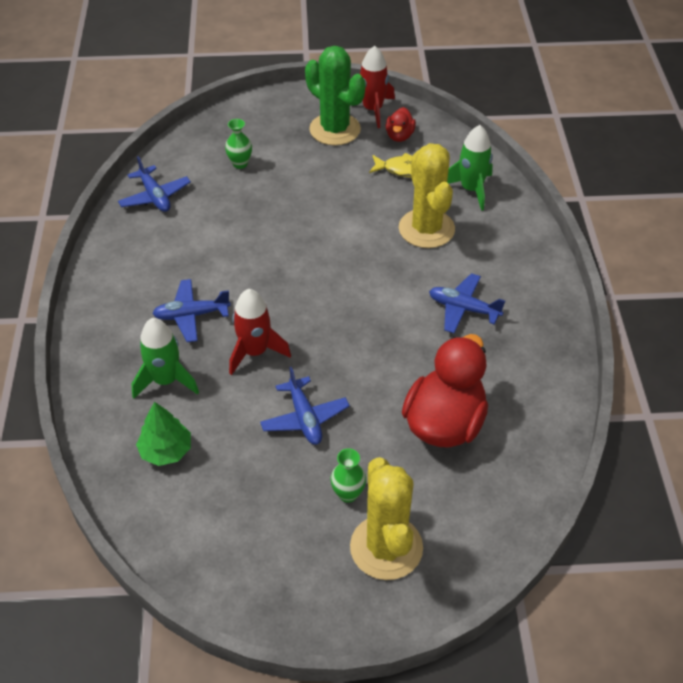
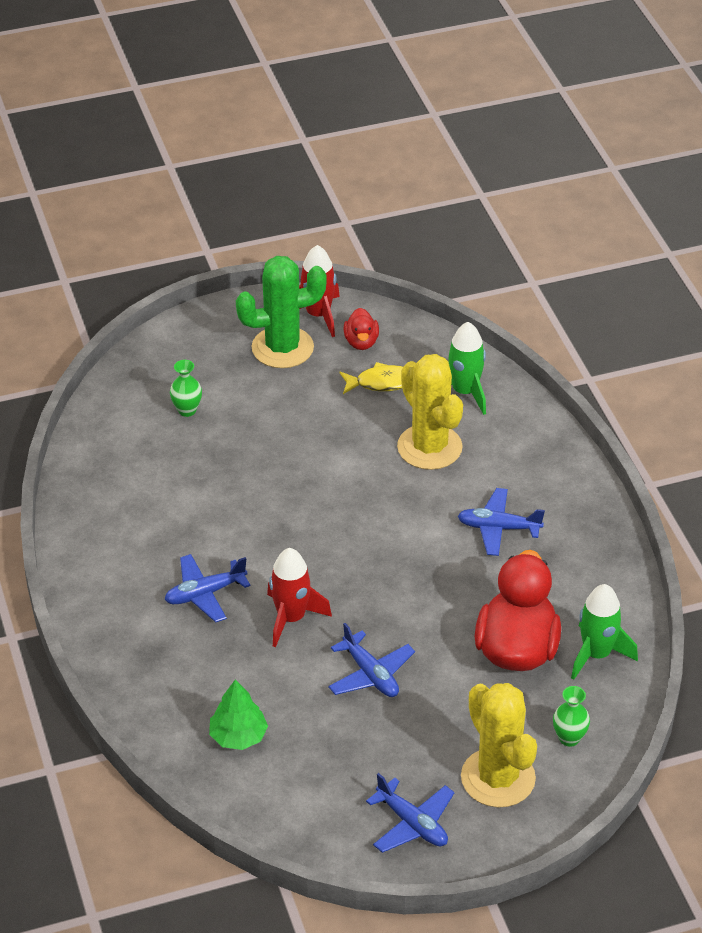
camera: 15 degrees left, 5 degrees down
blue plane [118,156,191,212] -> blue plane moved to [366,773,455,853]
green rocket [132,318,199,399] -> green rocket moved to [571,584,638,680]
green cactus [305,46,366,145] -> green cactus turned 45 degrees counterclockwise [236,256,327,368]
green vase [330,448,366,503] -> green vase moved to [553,686,590,747]

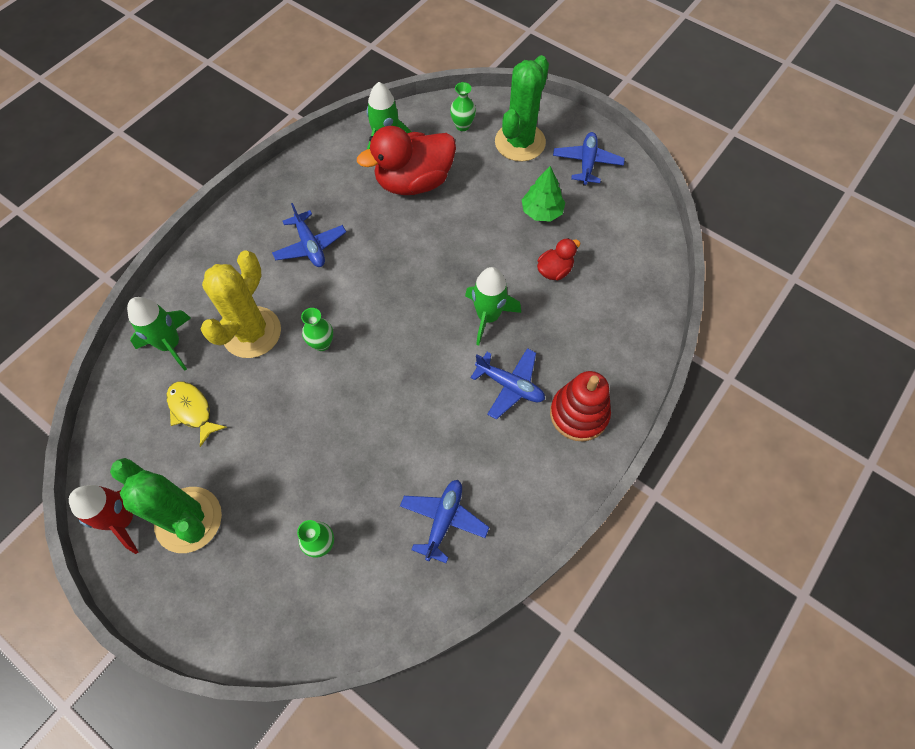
camera: 125 degrees left, 20 degrees up
green tree [209,679,268,750] -> green tree moved to [522,166,566,222]
red rocket [267,548,332,647] -> green rocket [465,267,521,346]
blue plane [328,623,415,697] -> blue plane moved to [400,480,489,563]
red duck [344,308,379,350] -> red duck moved to [537,238,580,281]
yellow cactus [461,683,537,807] -> green cactus [495,55,549,162]
none -> green vase [301,308,333,351]
none -> red stacking toy [550,371,611,441]

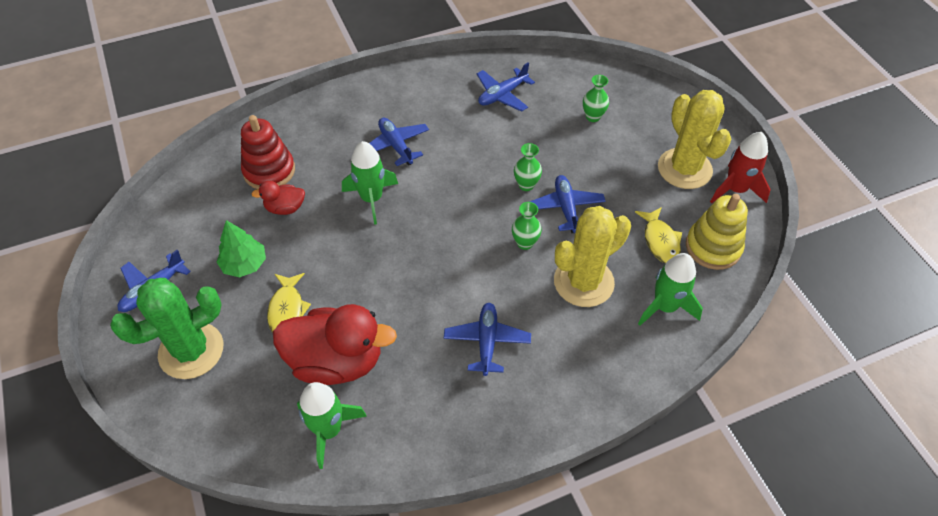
camera: 150 degrees left, 10 degrees down
green cactus [110,458,222,553] -> yellow cactus [658,90,731,189]
green vase [450,82,476,131] -> green vase moved to [514,143,542,191]
red stacking toy [550,371,611,441] -> red stacking toy moved to [241,115,295,189]
none -> yellow fish [267,273,311,333]
none -> blue plane [530,175,606,233]
none -> yellow stacking toy [686,194,748,270]

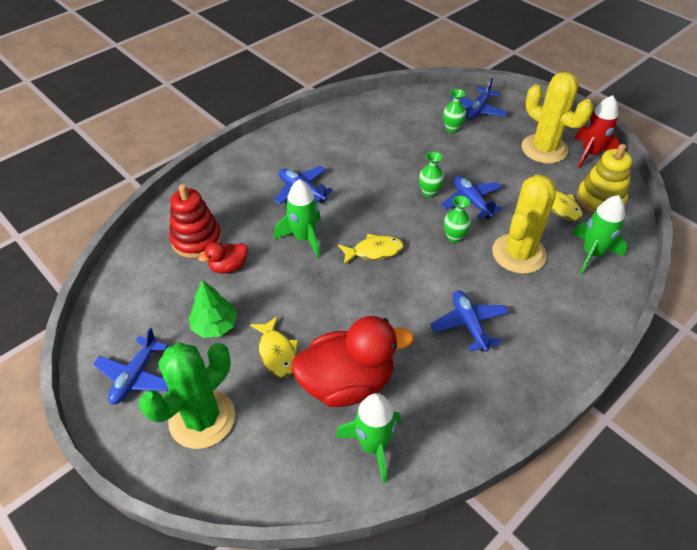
camera: 20 degrees left, 5 degrees down
blue plane [477,62,535,112] -> blue plane moved to [450,78,508,120]
none -> yellow fish [338,234,404,265]

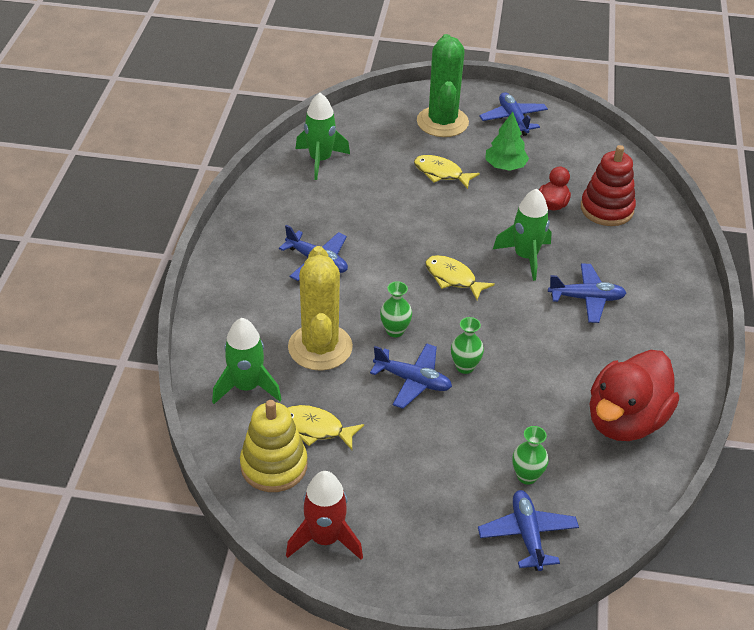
camera: 140 degrees right, 5 degrees down
red duck [291,316,414,407] -> red duck moved to [590,350,679,441]
yellow fish [338,234,404,265] -> yellow fish turned 90 degrees clockwise [425,255,495,300]
yellow cactus [522,72,593,164] -> none

